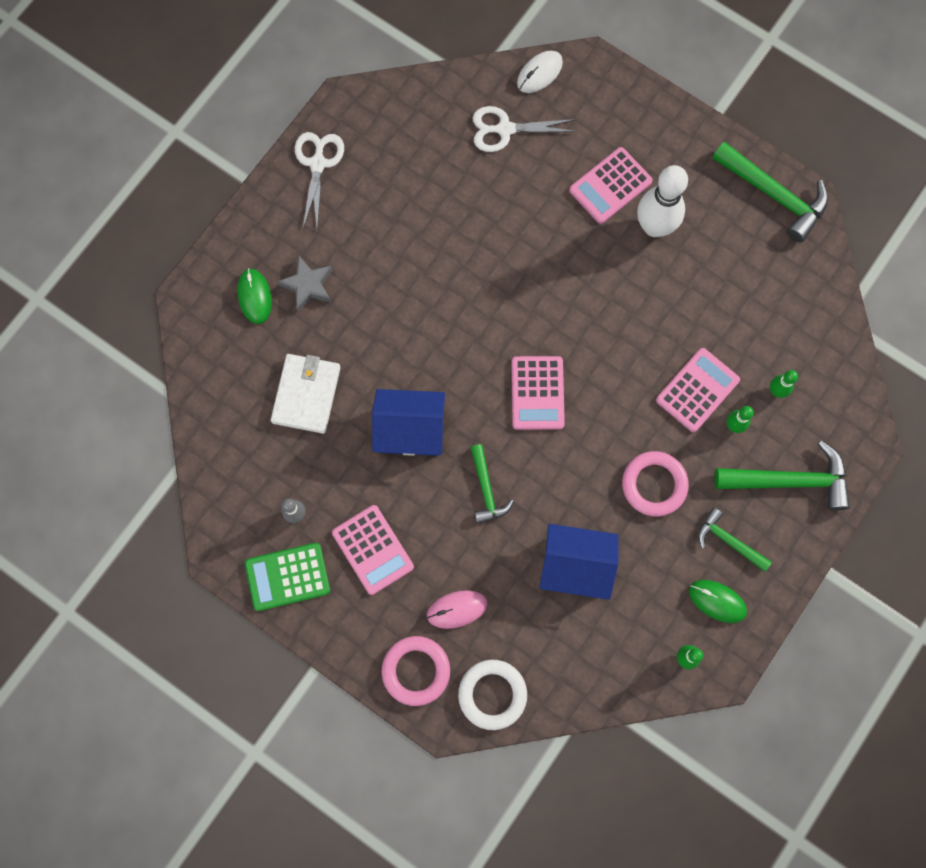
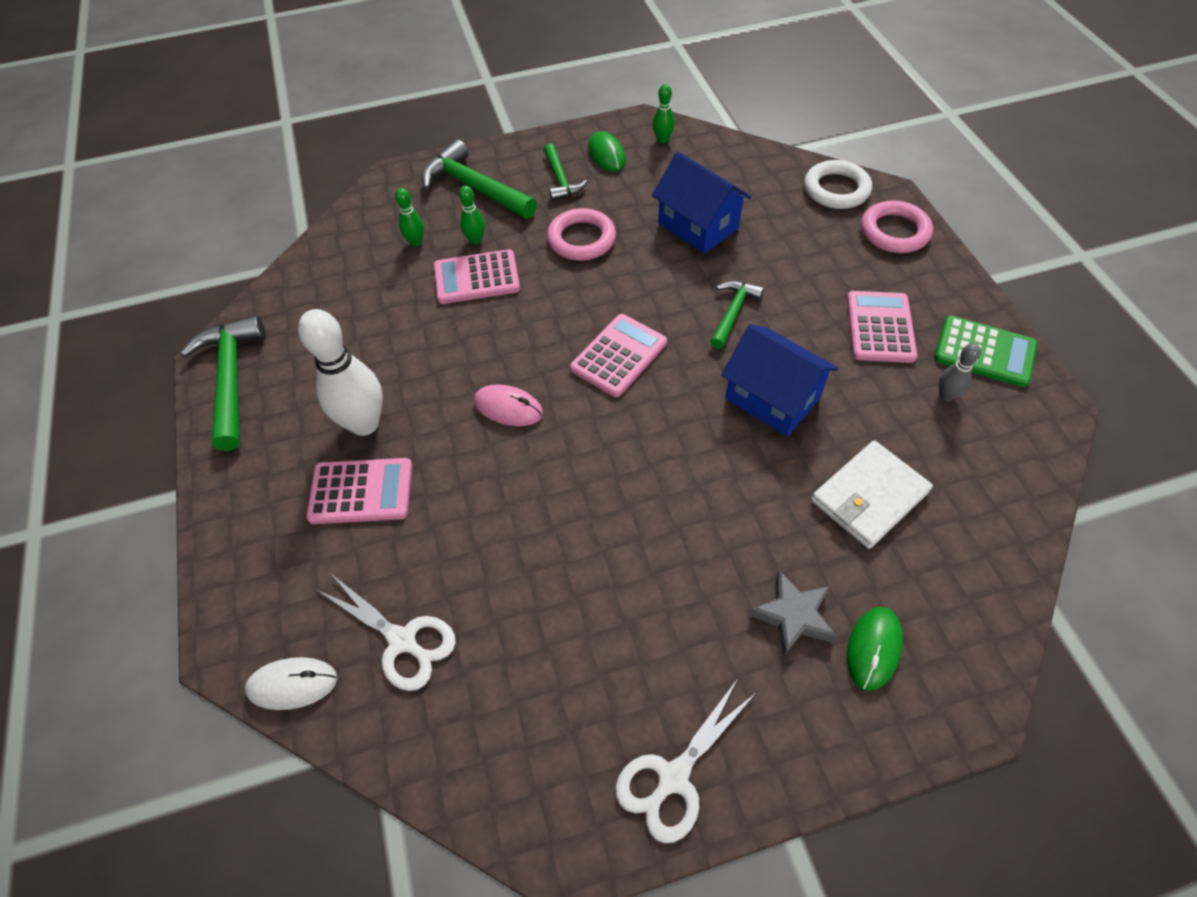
camera: 140 degrees left, 20 degrees down
pink mouse [427,590,487,629] -> pink mouse moved to [474,384,543,426]

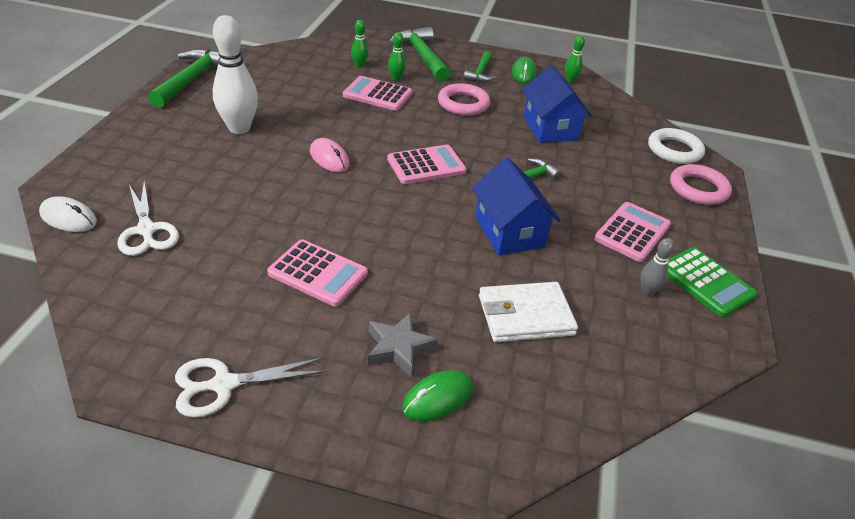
camera: 25 degrees right, 15 degrees down
pink calculator [306,458,412,524] -> pink calculator moved to [267,239,368,307]

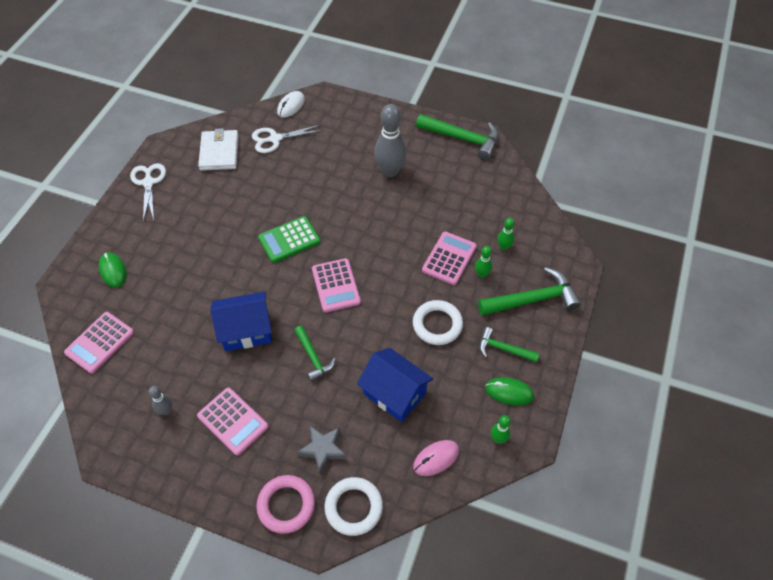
camera: 100 degrees right, 15 degrees up
white bowling pin [213,15,258,134] -> grey bowling pin [374,104,407,177]
pink calculator [267,239,368,307] -> pink calculator moved to [64,312,134,374]
pink mouse [310,138,350,172] -> pink mouse moved to [413,440,459,476]
grey star [368,312,438,377] -> grey star moved to [297,426,347,474]
pink ring [438,83,490,116] -> white ring [413,300,463,345]
white wallet [479,282,578,342] -> white wallet moved to [198,128,239,171]
blue house [522,65,592,143] -> blue house turned 45 degrees clockwise [357,348,433,422]
green calculator [668,247,757,317] -> green calculator moved to [258,216,320,263]

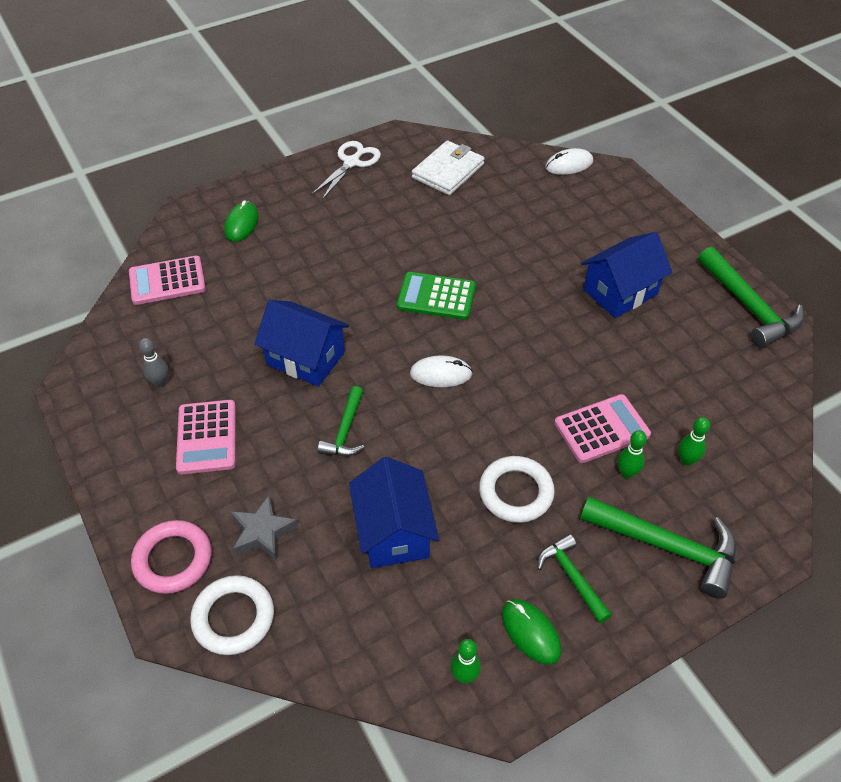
camera: 40 degrees right, 5 degrees down
white scissors [252,125,324,153] -> none
pink calculator [312,258,361,312] -> white mouse [410,355,473,387]
grey bowling pin [374,104,407,177] -> blue house [581,232,672,318]
pink mouse [413,440,459,476] -> none

